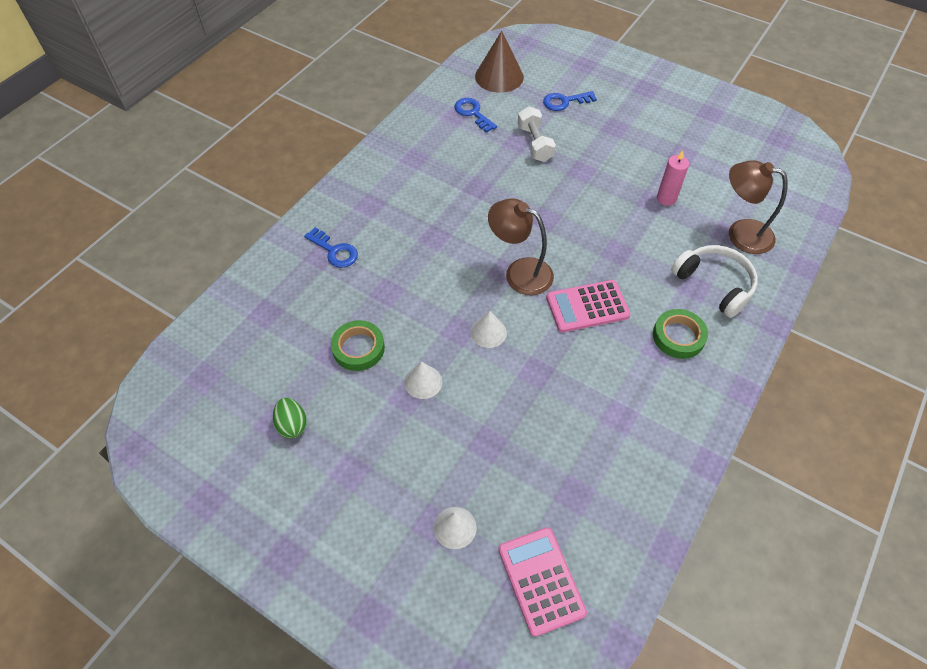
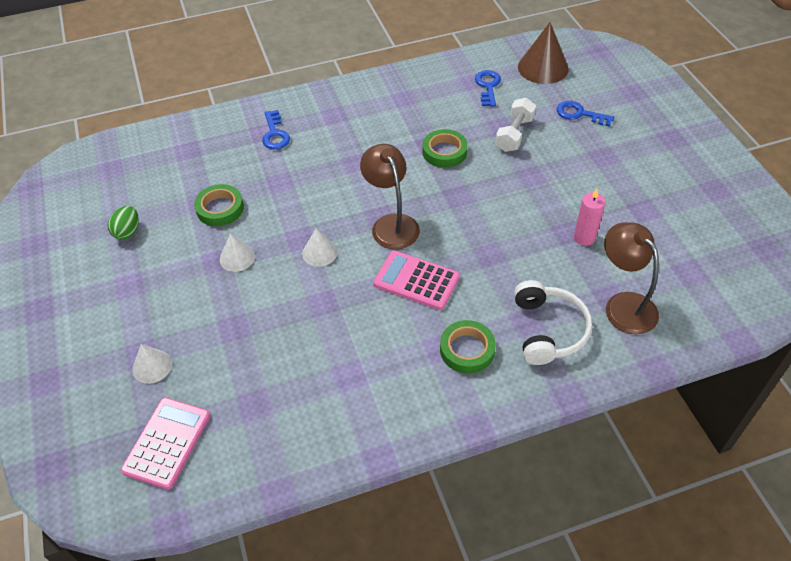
camera: 40 degrees right, 5 degrees down
none -> green tape [423,129,468,168]

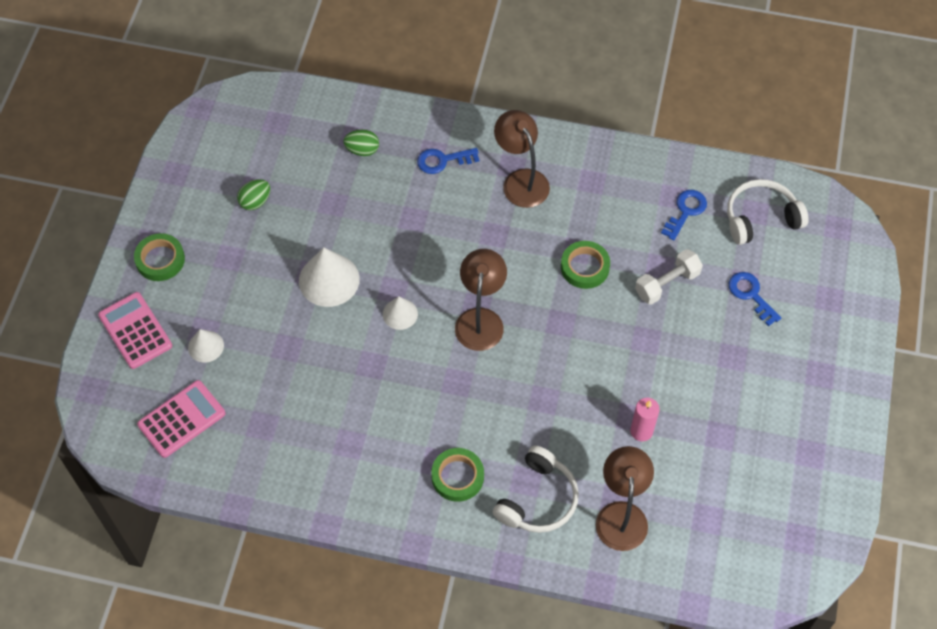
camera: 30 degrees right, 10 degrees up
green tape [194,184,244,226] -> green tape moved to [134,233,185,281]
white cone [220,233,255,272] -> white cone [299,247,360,307], size x1.75
blue key [262,110,290,150] -> blue key turned 60 degrees clockwise [417,148,479,174]
pink calculator [373,251,460,310] -> pink calculator moved to [98,292,172,369]
brown cone [518,22,569,84] -> white headphones [727,179,809,245]
none -> green egg [343,129,379,156]
none -> brown lamp [494,110,550,208]

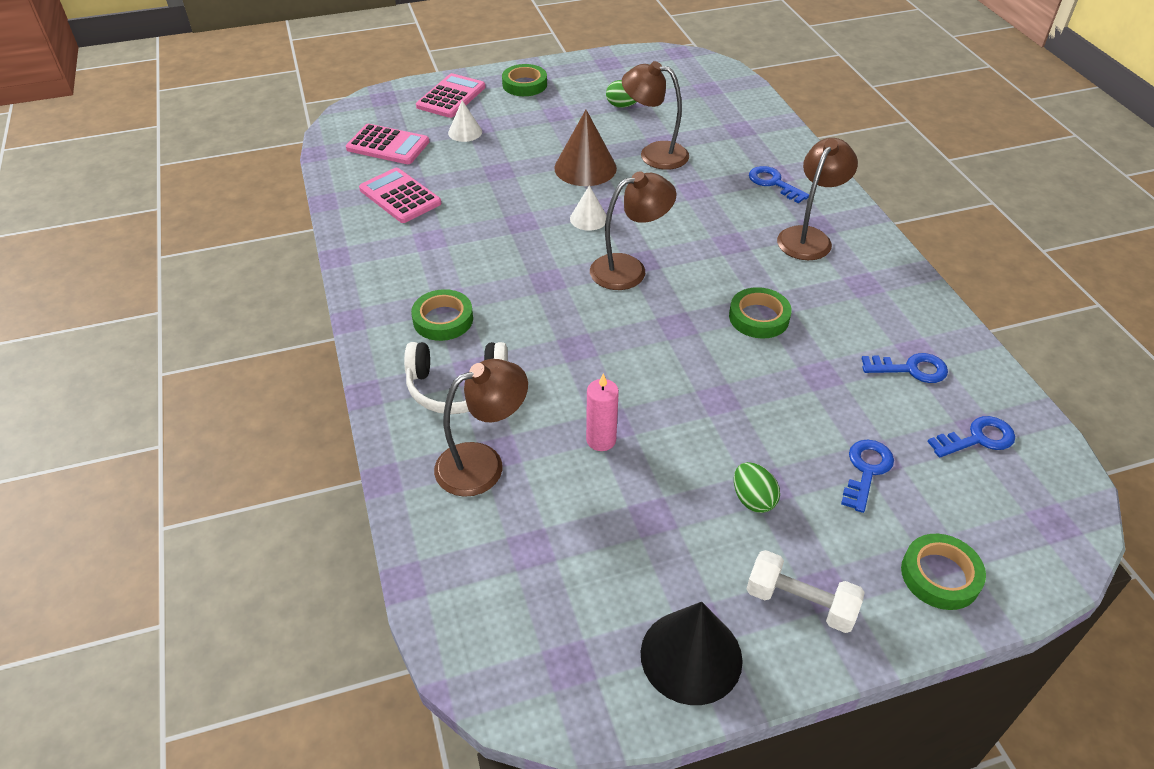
camera: 60 degrees right, 15 degrees down
white cone [299,247,360,307] -> brown cone [554,110,617,186]
green egg [343,129,379,156] -> green egg moved to [734,462,780,513]
white dumbbell [635,249,703,305] -> white dumbbell moved to [746,550,865,633]
white headphones [727,179,809,245] -> blue key [927,416,1015,458]
none -> pink calculator [359,168,441,223]
none -> brown lamp [622,61,689,170]
none -> black cone [641,602,743,705]
none -> green tape [901,534,986,610]

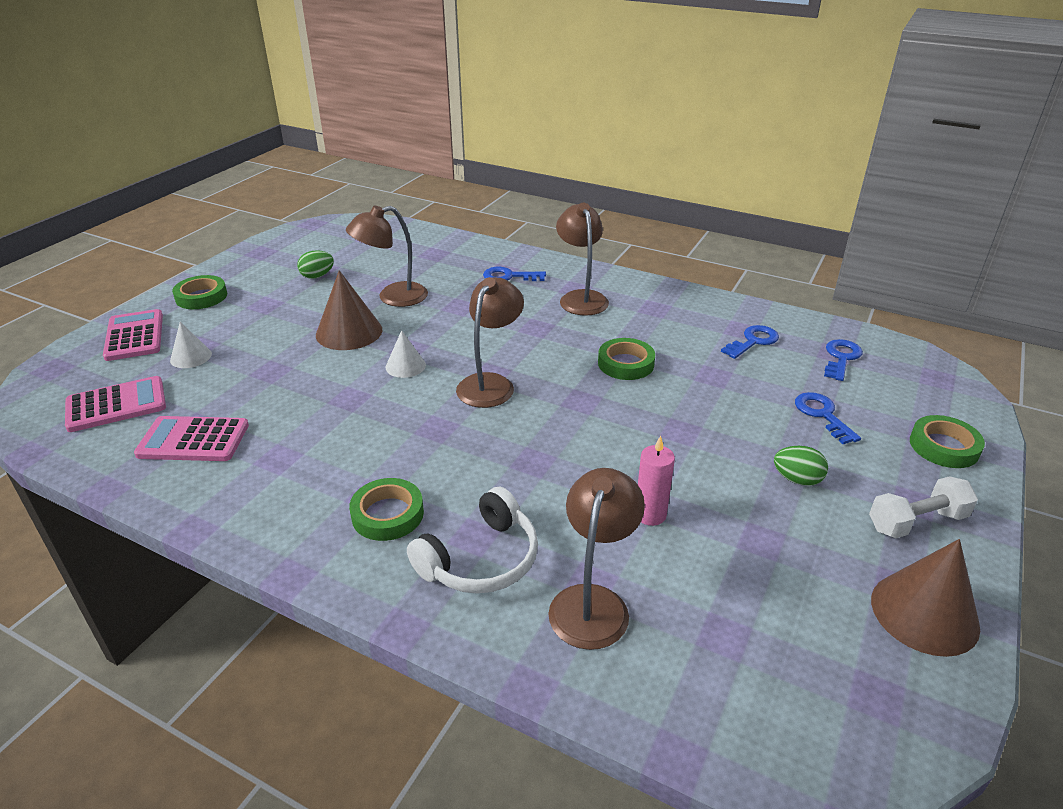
camera: 45 degrees left, 10 degrees down
black cone [641,602,743,705] -> brown cone [871,539,980,657]

